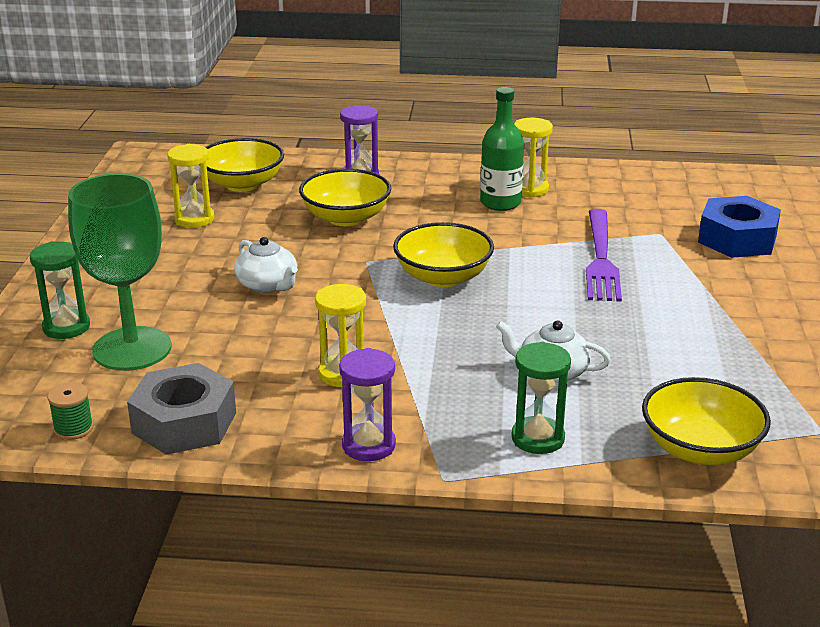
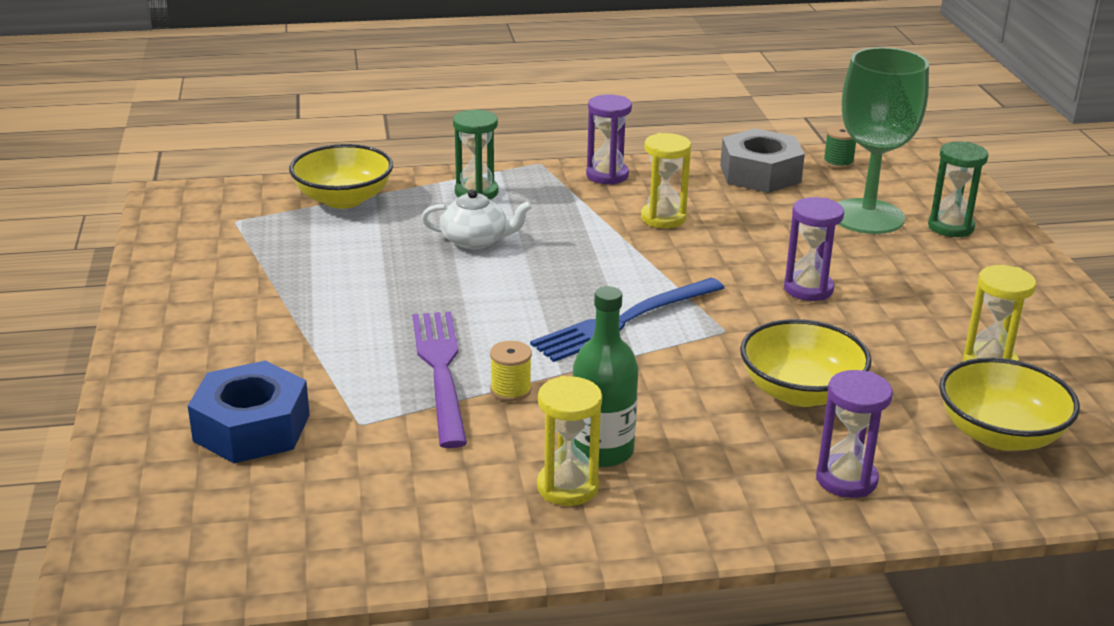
camera: 165 degrees right, 0 degrees up
white teapot [234,237,298,293] -> purple hourglass [784,197,844,301]
yellow bowl [393,222,494,287] -> blue fork [530,278,724,362]
none -> yellow spool [490,341,532,401]

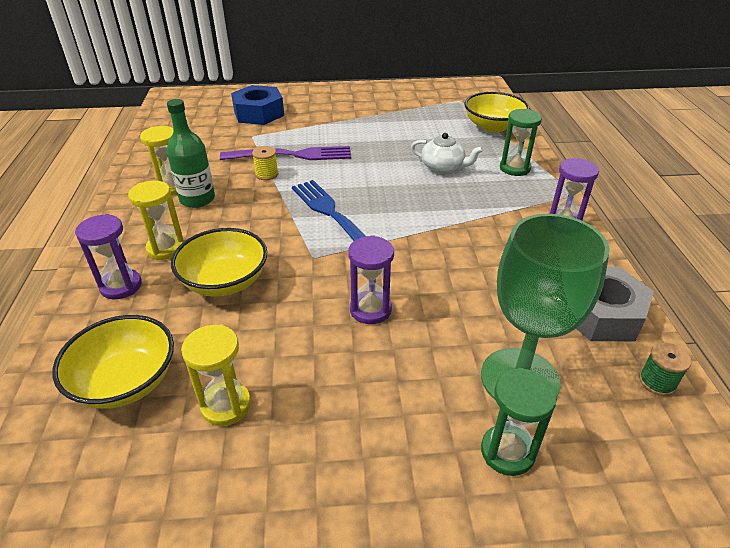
camera: 95 degrees right, 10 degrees up
white teapot [421,189,532,249] -> white teapot turned 75 degrees counterclockwise [411,133,483,173]
yellow hourglass [641,133,691,228] -> yellow hourglass moved to [128,181,184,260]

